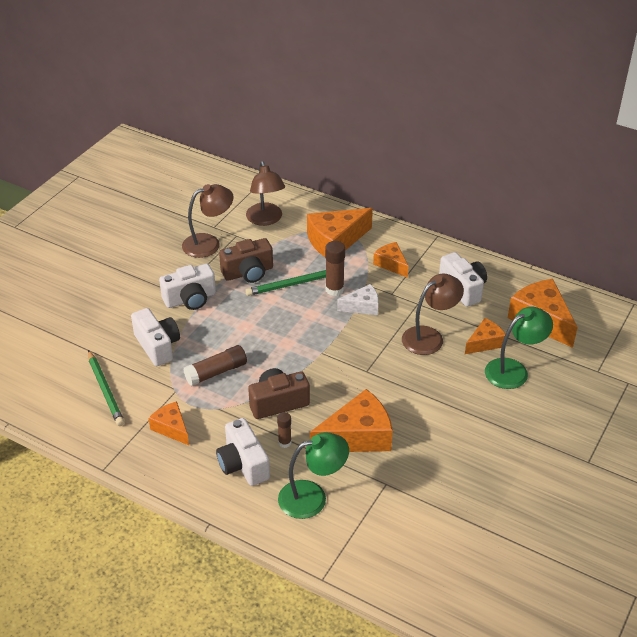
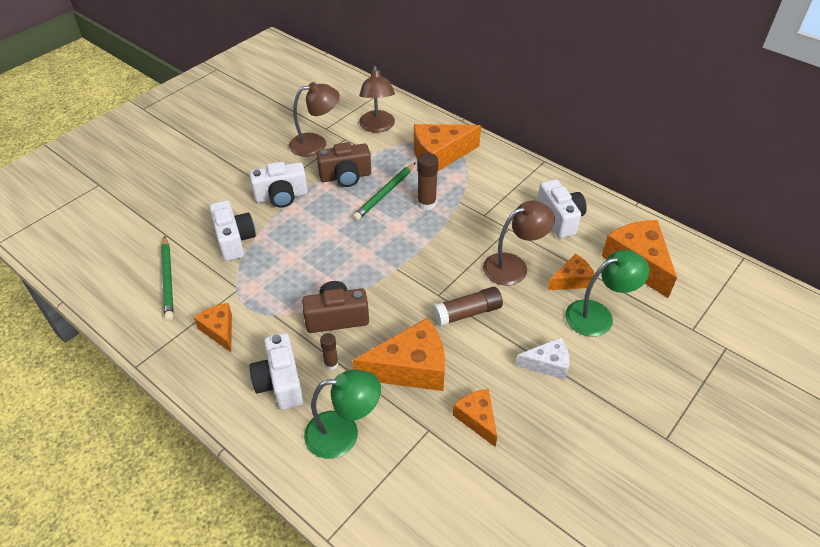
camera: 10 degrees right, 5 degrees up
brown glue stick [183,345,247,386] -> brown glue stick moved to [433,287,503,326]
green pencil [245,270,326,296] -> green pencil turned 45 degrees counterclockwise [353,163,415,221]
white cheese [337,284,379,315] -> white cheese moved to [515,337,569,380]
orange cheese [373,242,409,278] -> orange cheese moved to [453,389,497,447]

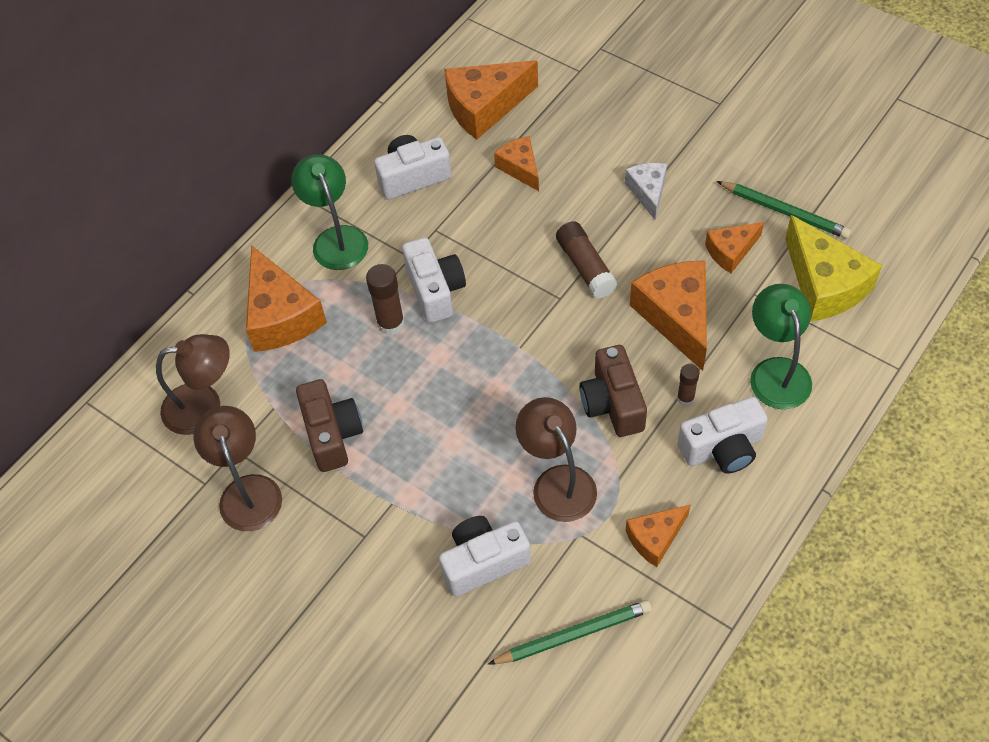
camera: 90 degrees left, 10 degrees up
white camera [250,162,308,208] -> white camera moved to [402,237,466,323]
green pencil [353,163,415,221] -> green pencil moved to [717,181,852,239]
brown lamp [483,201,555,286] -> brown lamp moved to [516,397,597,522]
green lamp [565,250,649,337] -> green lamp moved to [291,154,368,270]
none -> yellow cheese [785,215,882,322]

